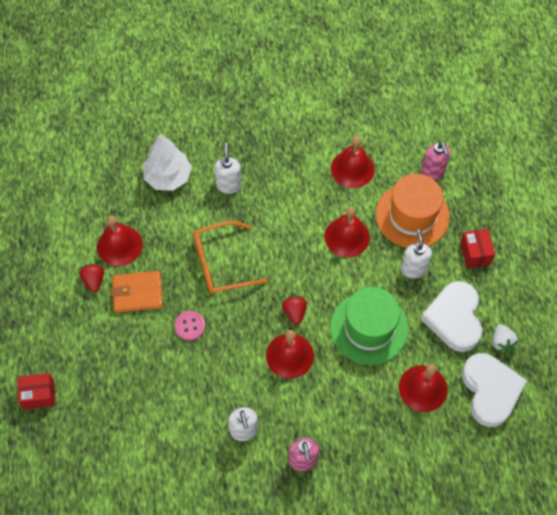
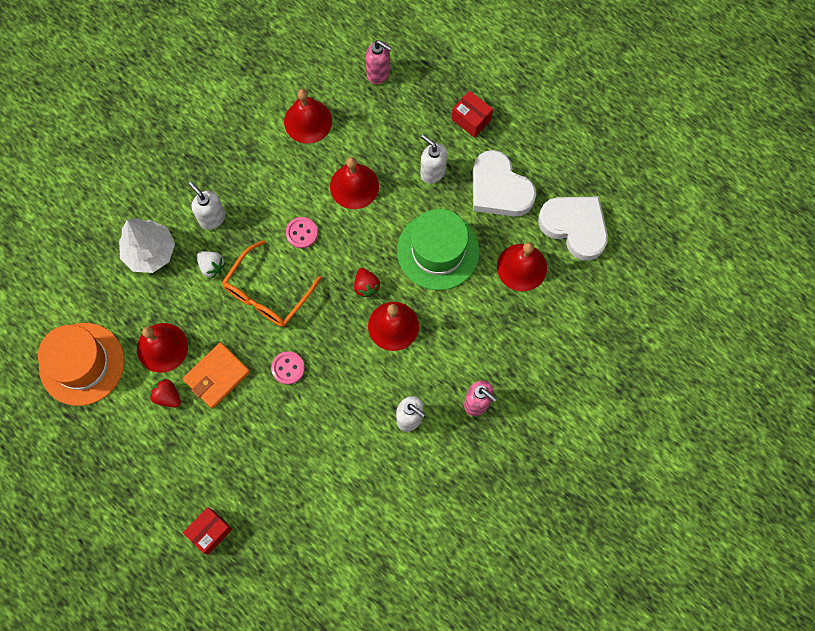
camera: 40 degrees left, 10 degrees up
red strawberry [282,296,307,325] -> red strawberry turned 150 degrees counterclockwise [354,268,380,297]
orange hat [376,174,450,248] -> orange hat moved to [38,323,125,406]
white strawberry [493,324,518,353] -> white strawberry moved to [197,251,226,278]
none -> pink button [286,217,318,248]

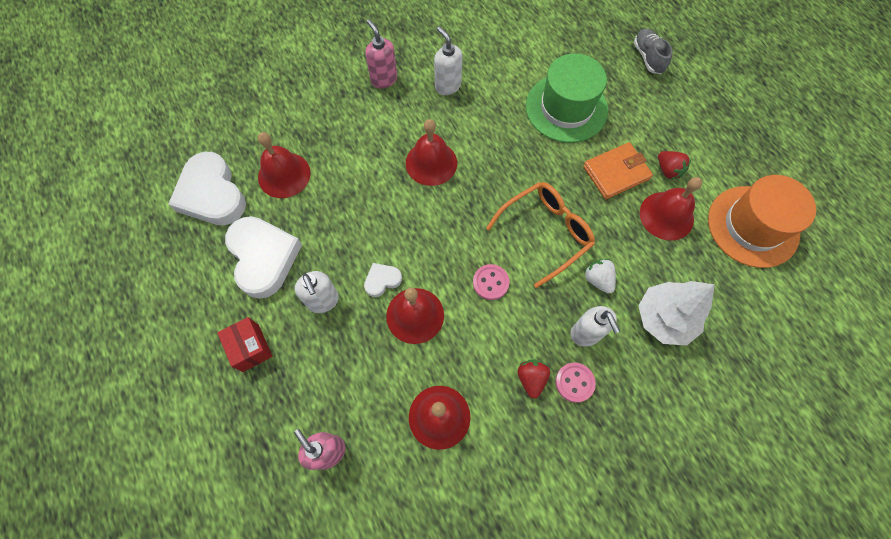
camera: 160 degrees left, 5 degrees down
red box [183,507,233,555] -> grey shoe [634,29,673,74]
pink button [271,351,305,385] -> pink button moved to [555,363,596,403]
red strawberry [354,268,380,297] -> red strawberry moved to [518,359,550,398]
green hat [397,209,480,290] -> green hat moved to [526,54,608,143]
none -> white heart [364,263,402,297]

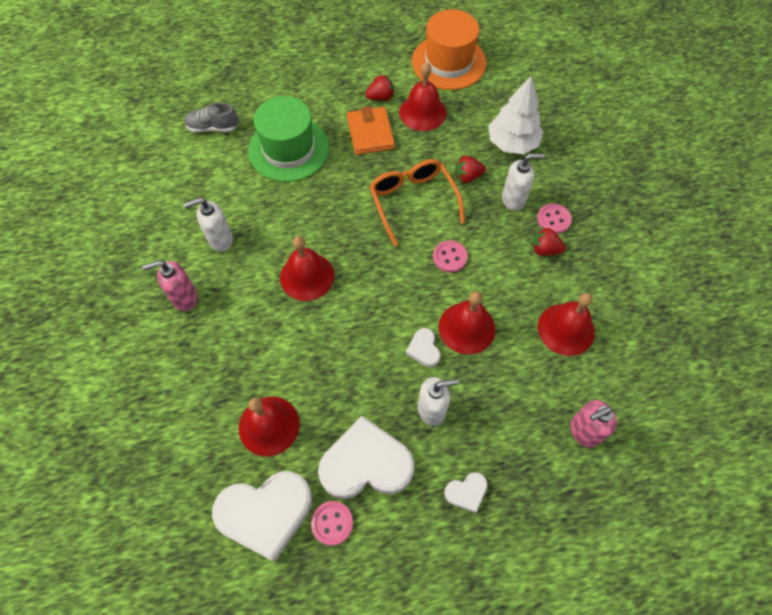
camera: 75 degrees left, 5 degrees down
red box [217,317,273,372] -> white heart [444,472,488,513]
white strawberry [584,259,616,294] -> red strawberry [455,156,486,183]
grey shoe [634,29,673,74] -> grey shoe moved to [184,103,239,133]
none -> pink button [311,501,353,546]

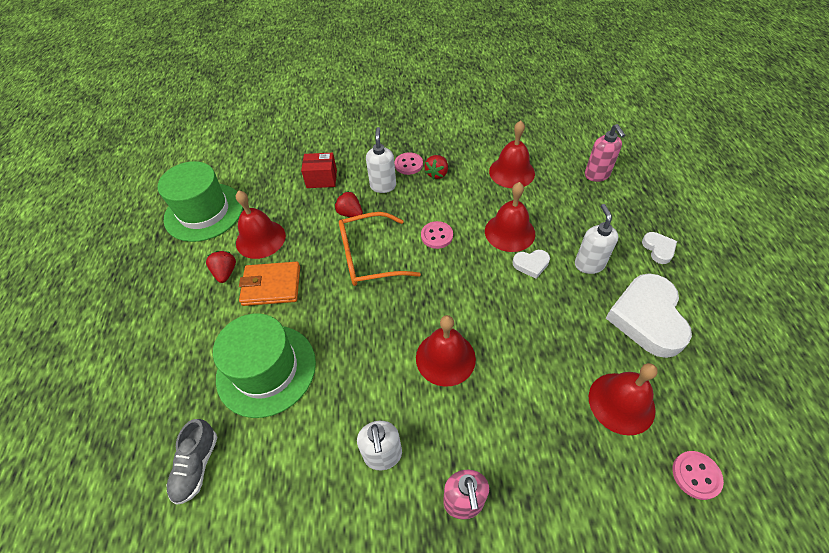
camera: 80 degrees left, 10 degrees down
white heart [212,471,312,562] -> none
pink button [311,501,353,546] -> pink button moved to [672,451,724,500]
orange hat [412,9,486,90] -> green hat [158,161,243,242]
red strawberry [455,156,486,183] -> red strawberry turned 135 degrees clockwise [335,191,363,217]
white tree [488,76,543,154] -> red box [301,153,337,188]

